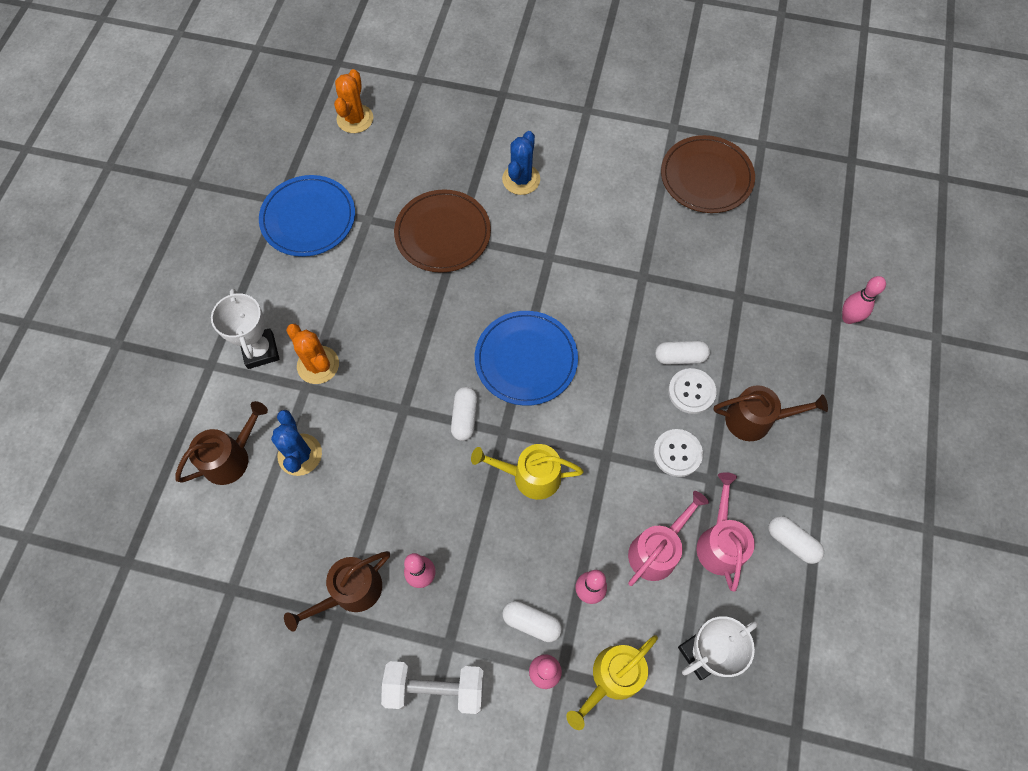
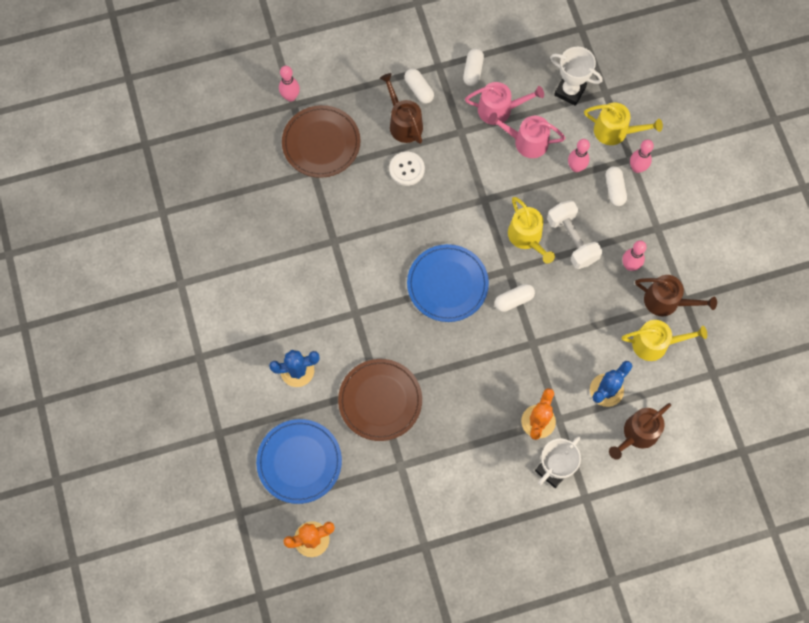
camera: 120 degrees left, 5 degrees up
brown watering can [175,401,268,485] -> brown watering can turned 60 degrees counterclockwise [609,403,671,460]
blue plate [259,175,355,257] -> blue plate moved to [256,419,342,504]
white dumbbell [381,661,484,714] -> white dumbbell moved to [547,200,603,269]
white button [653,429,703,477] -> none
white capsule [655,341,710,365] -> white capsule moved to [404,68,434,104]
brown plate [661,135,755,213] -> brown plate moved to [282,105,361,178]
pink watering can [697,472,755,591] -> pink watering can turned 150 degrees counterclockwise [465,82,544,125]
none -> yellow watering can [622,320,707,361]

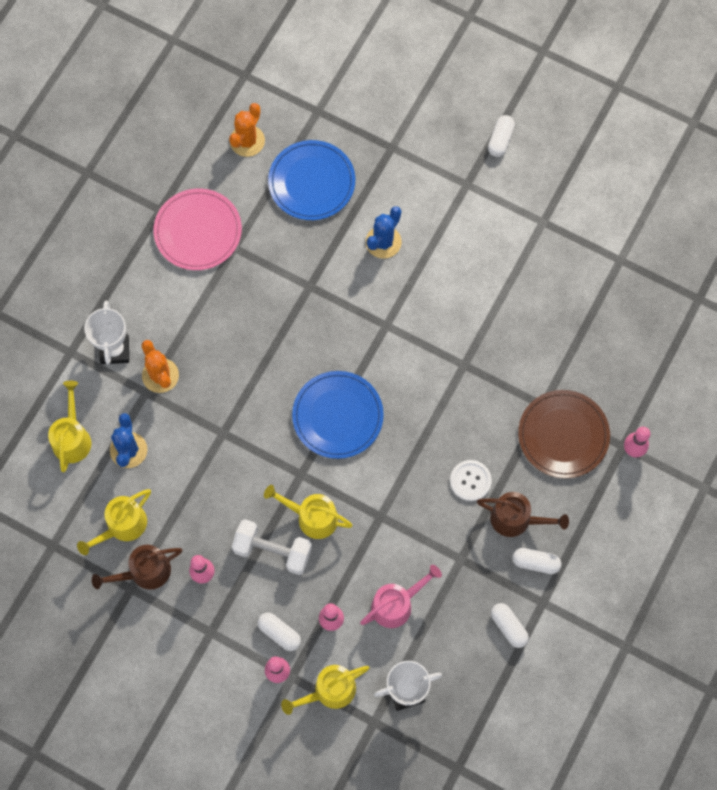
camera: 135 degrees right, 0 degrees up
brown plate [338,359,422,441] -> none
pink watering can [465,82,544,125] -> none
white capsule [495,284,535,312] -> white capsule moved to [488,115,515,157]
brown watering can [609,403,671,460] -> yellow watering can [48,381,91,472]
none -> pink plate [154,188,242,270]

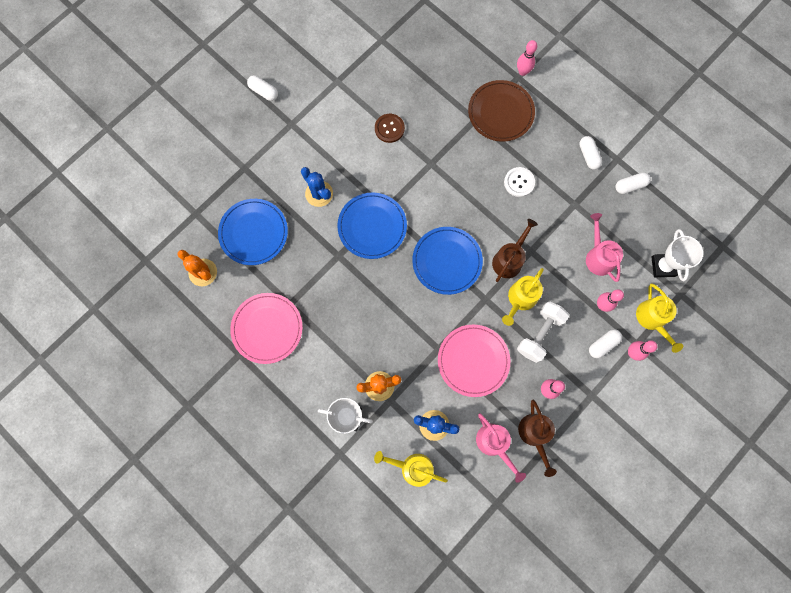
camera: 75 degrees left, 5 degrees up
yellow watering can [77,489,151,555] -> pink watering can [476,413,526,483]
brown watering can [477,492,569,537] -> brown watering can moved to [492,219,538,282]
white capsule [513,548,561,574] -> white capsule turned 45 degrees counterclockwise [579,136,602,170]
none -> blue plate [337,193,407,259]
none -> brown button [375,114,405,143]
none -> pink plate [438,324,510,397]

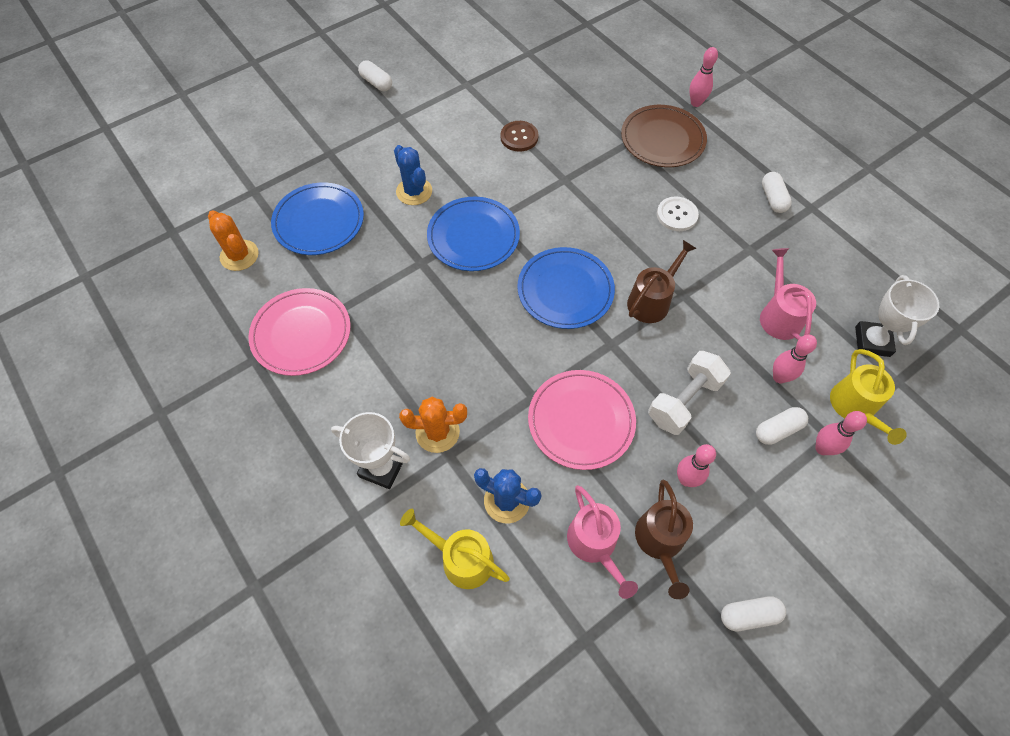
camera: 10 degrees right, 15 degrees down
yellow watering can [502,268,544,326] -> none
white capsule [615,172,651,194] -> white capsule moved to [721,597,786,631]

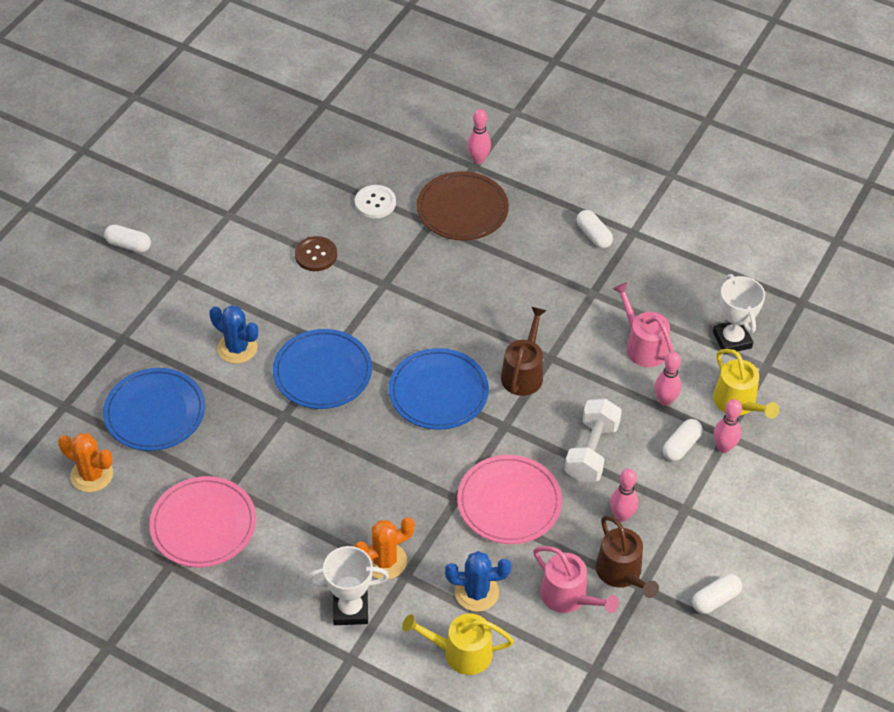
camera: 25 degrees left, 10 degrees down
white button [657,196,699,231] -> white button moved to [355,185,396,218]

